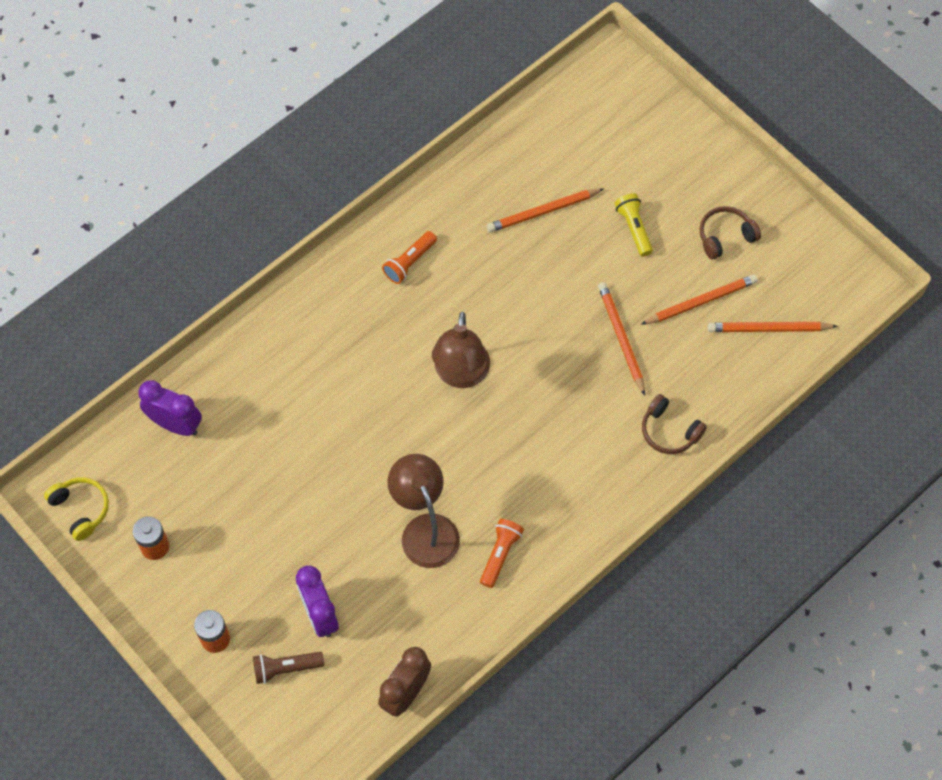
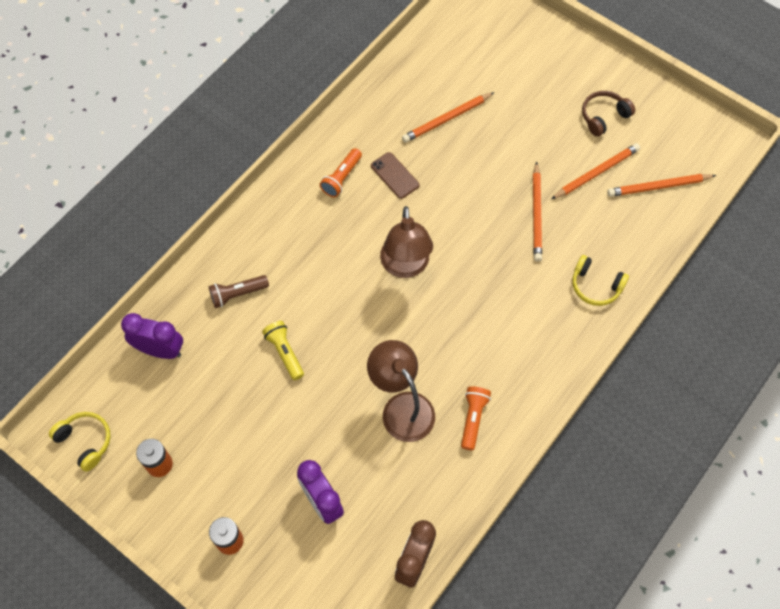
camera: 10 degrees left, 0 degrees up
brown flashlight [253,652,324,684] -> brown flashlight moved to [209,275,269,308]
orange pencil [598,282,645,396] -> orange pencil turned 150 degrees counterclockwise [533,161,542,262]
yellow flashlight [615,194,653,257] -> yellow flashlight moved to [262,321,304,380]
brown headphones [642,394,707,454] -> yellow headphones [572,255,629,306]
none -> brown phone [371,152,419,199]

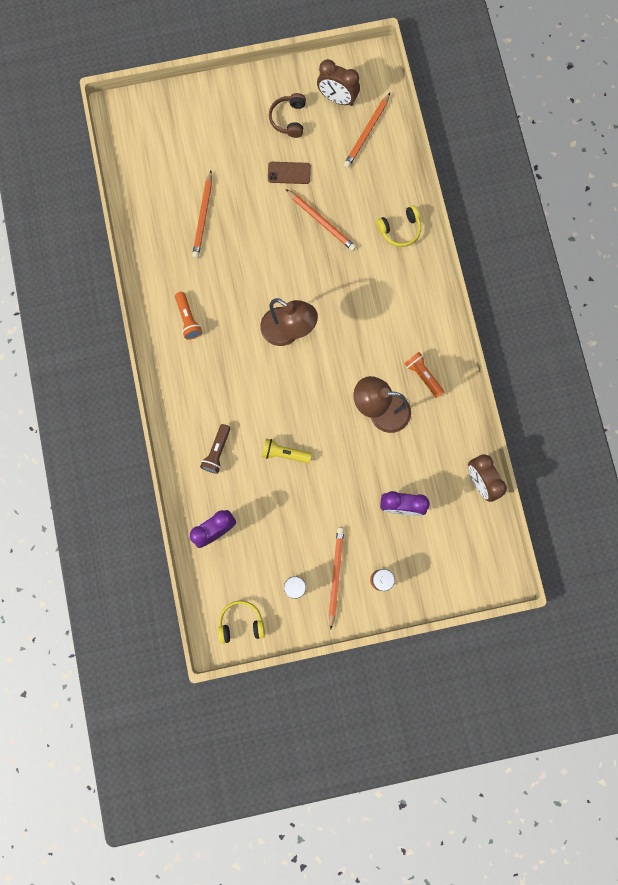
camera: 50 degrees left, 15 degrees up
brown phone [371,152,419,199] -> brown phone moved to [268,162,311,184]
orange pencil [551,143,640,199] -> orange pencil moved to [329,528,344,630]
none -> brown clock [317,59,360,106]

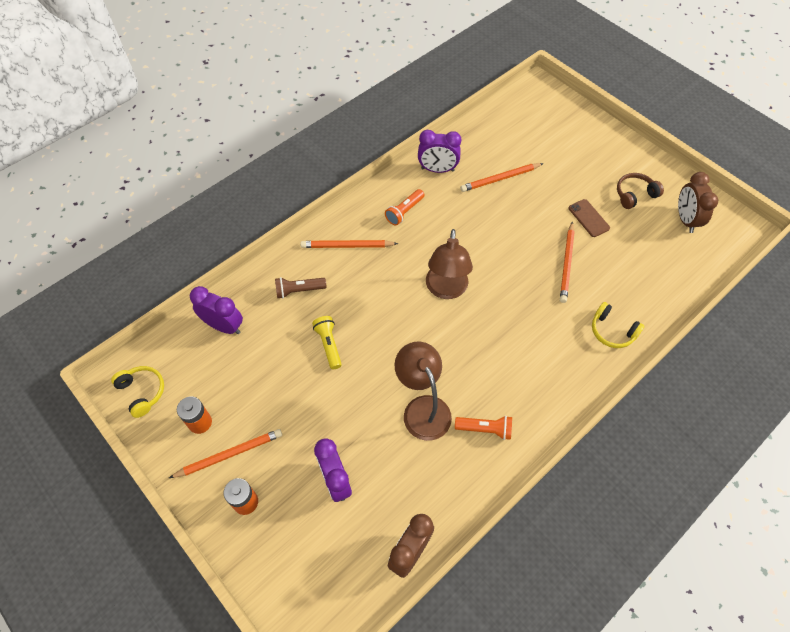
camera: 60 degrees right, 20 degrees down
orange pencil [344,93,390,168] -> orange pencil moved to [300,240,398,248]
orange flashlight [404,352,444,398] -> orange flashlight turned 75 degrees clockwise [455,416,512,440]
none -> purple clock [418,130,461,173]

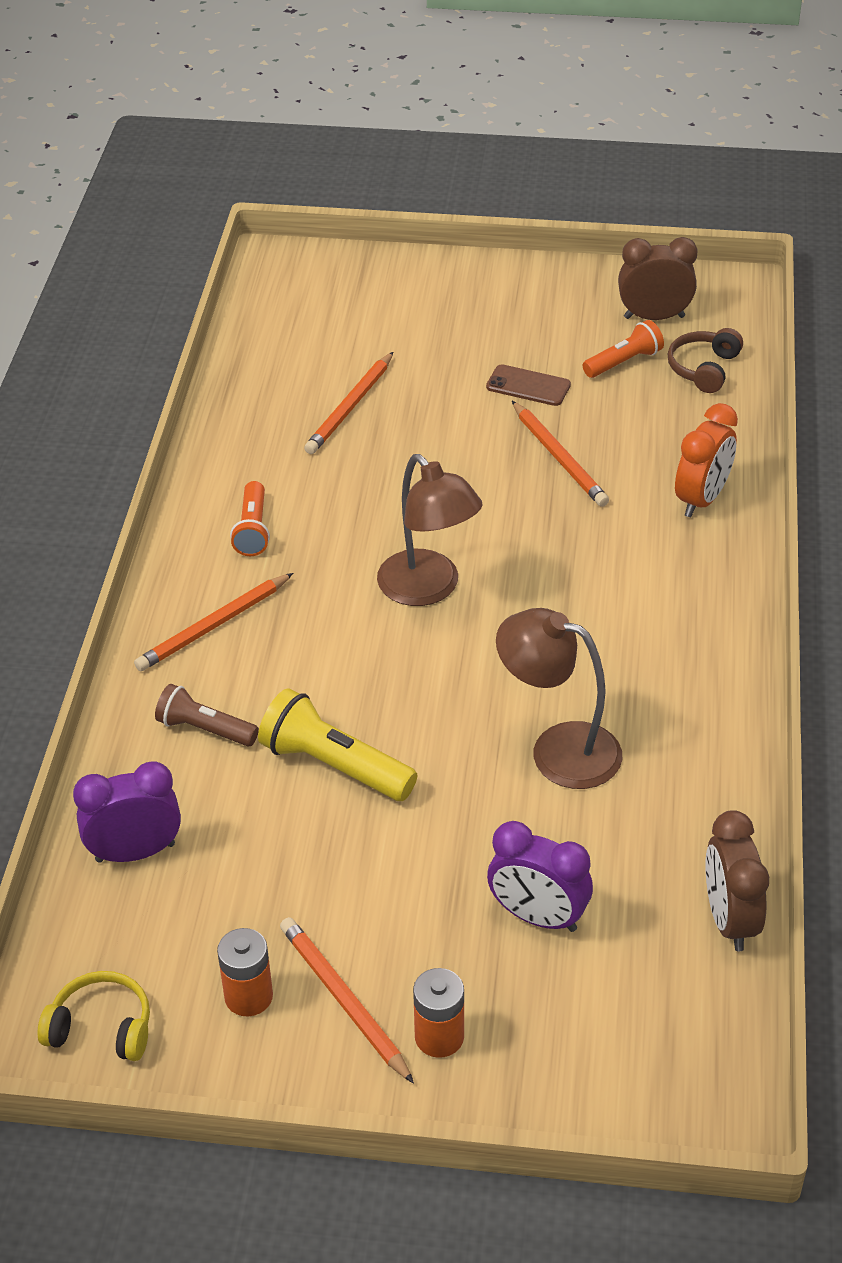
camera: 40 degrees left, 15 degrees down
orange pencil [169,429,282,478] -> orange pencil turned 60 degrees counterclockwise [280,917,414,1084]
brown flashlight [275,277,327,298] -> brown flashlight turned 75 degrees clockwise [155,684,259,746]
yellow flashlight [312,316,342,369] -> yellow flashlight [258,688,417,801], size x1.55
purple clock [418,130,461,173] -> none
orange flashlight [455,416,512,440] -> orange flashlight moved to [583,320,664,378]
yellow headphones [592,302,644,348] -> orange clock [675,403,738,517]
brown headphones [617,173,664,209] -> brown headphones moved to [668,328,743,393]
brown clock [678,172,718,233] -> brown clock turned 135 degrees clockwise [618,237,698,320]

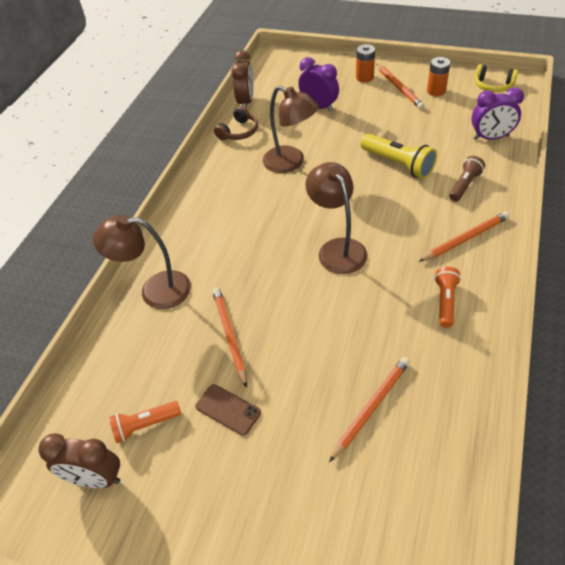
camera: 165 degrees left, 5 degrees up
brown flashlight [155,684,259,746] -> brown flashlight turned 90 degrees counterclockwise [449,156,485,201]
brown headphones [668,328,743,393] -> brown headphones moved to [214,106,258,141]
orange clock [675,403,738,517] -> brown lamp [93,215,191,309]

